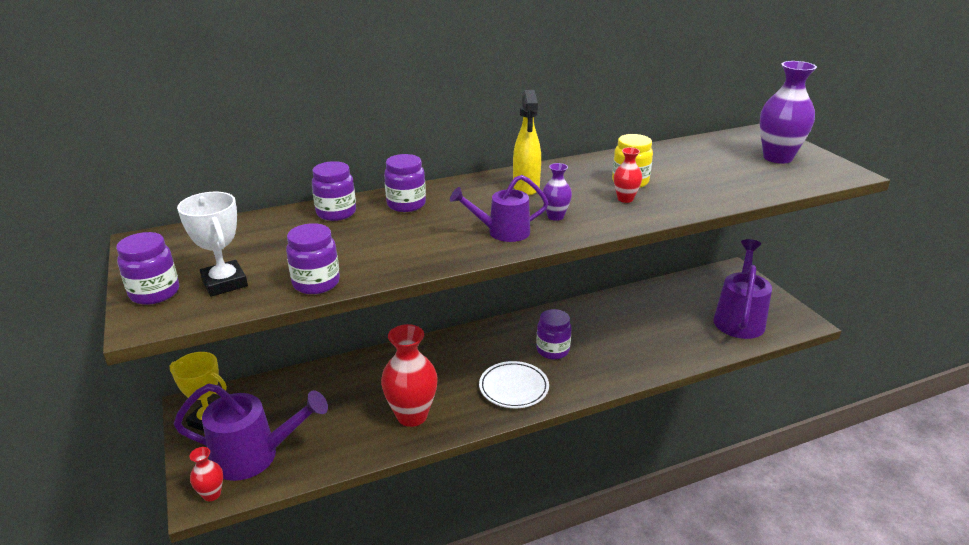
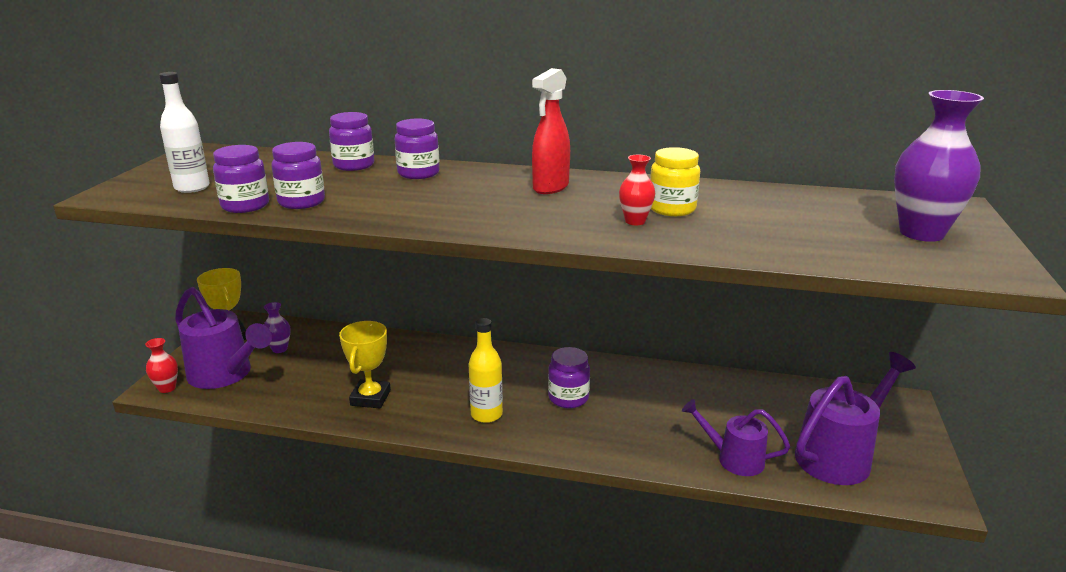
camera: 35 degrees right, 5 degrees down
purple jar [116,232,179,305] -> purple jar moved to [272,142,325,209]
white trophy [177,192,248,297] -> white bottle [159,72,210,193]
red vase [381,324,438,427] -> yellow trophy [339,321,391,409]
purple watering can [450,175,549,242] -> purple watering can moved to [682,399,790,476]
white plate [479,361,549,408] -> yellow bottle [469,318,503,423]
yellow spray bottle [513,90,541,196] -> red spray bottle [532,68,570,194]
purple vase [543,163,572,221] -> purple vase moved to [264,302,290,353]

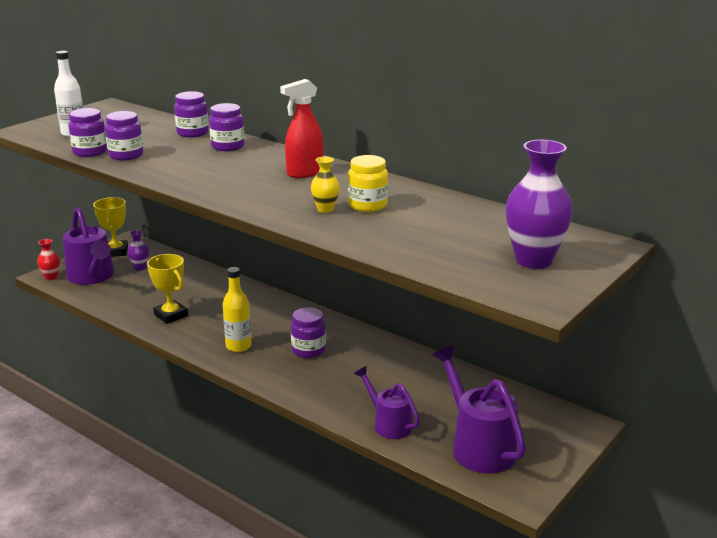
camera: 25 degrees right, 0 degrees up
yellow trophy [339,321,391,409] -> yellow trophy turned 75 degrees counterclockwise [147,254,188,324]
red vase [619,155,655,225] -> yellow vase [311,157,340,213]
purple watering can [795,352,916,485] -> purple watering can turned 105 degrees counterclockwise [432,345,526,474]

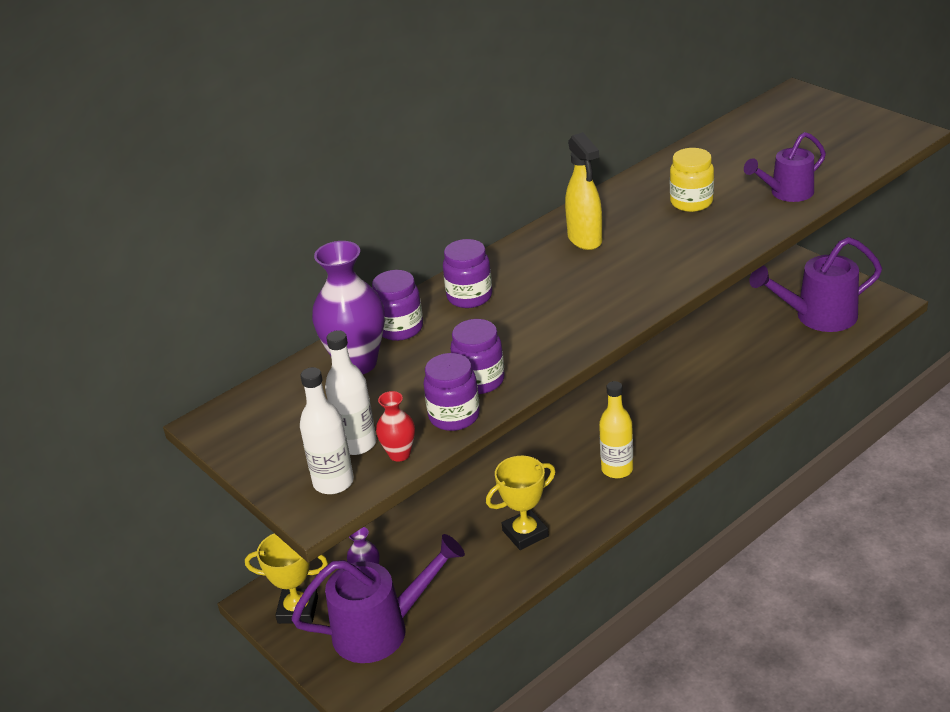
camera: 75 degrees left, 10 degrees up
red vase [37,239,60,280] -> red vase moved to [376,391,415,462]
red spray bottle [280,79,323,178] -> yellow spray bottle [565,132,602,250]
purple jar [291,307,326,358] -> none
yellow vase [311,157,340,213] -> none
purple watering can [354,366,420,439] -> purple watering can moved to [744,132,826,202]
purple vase [506,140,573,269] -> purple vase moved to [312,241,385,374]
none -> white bottle [300,367,354,494]

